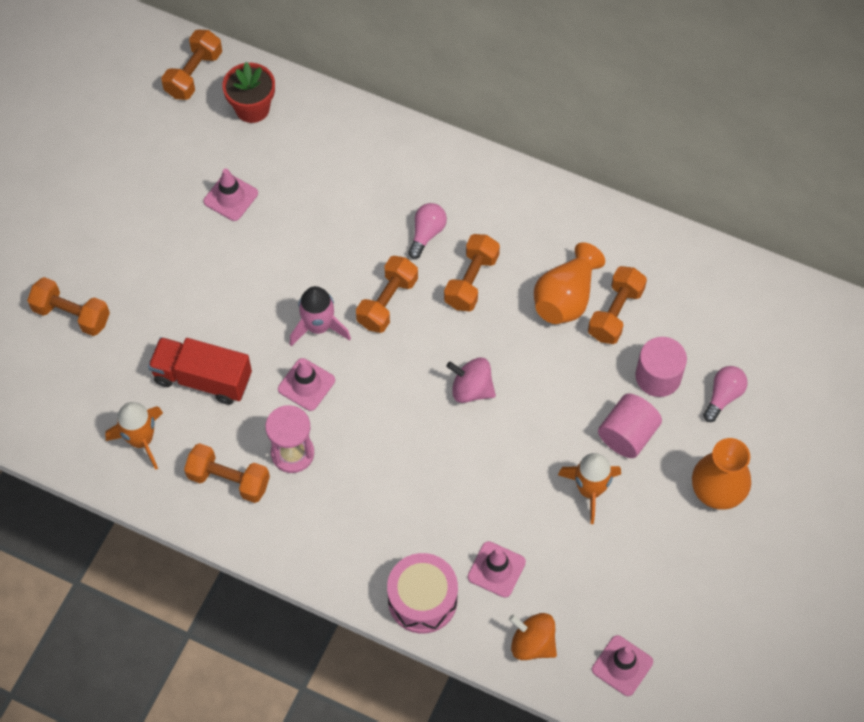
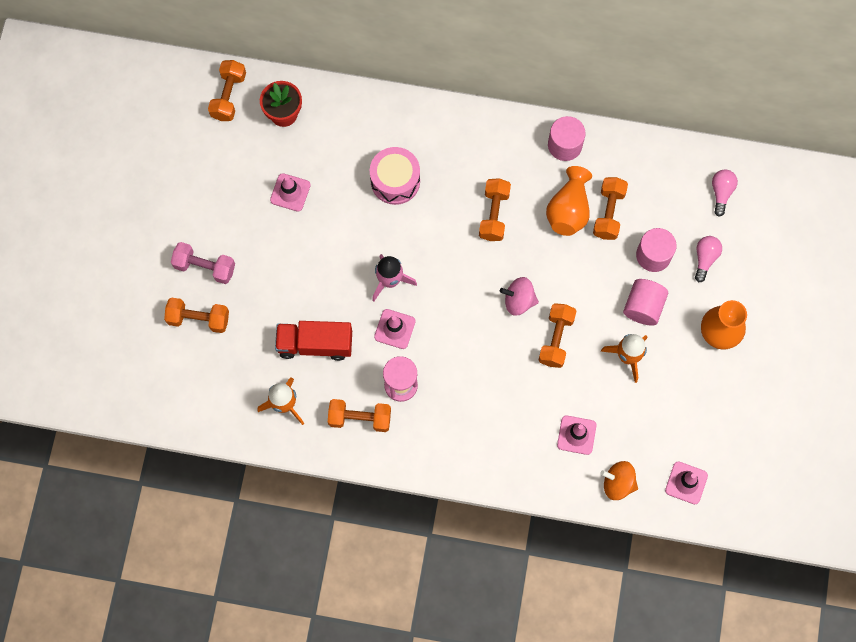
camera: 15 degrees left, 10 degrees up
orange dumbbell [356,256,418,333] -> orange dumbbell moved to [538,303,576,368]
pink drum [387,553,458,634] -> pink drum moved to [370,147,420,205]
pink light bulb [408,203,447,259] -> pink light bulb moved to [712,169,738,216]
none -> pink dumbbell [171,242,235,284]
none -> pink cylinder [548,116,586,161]

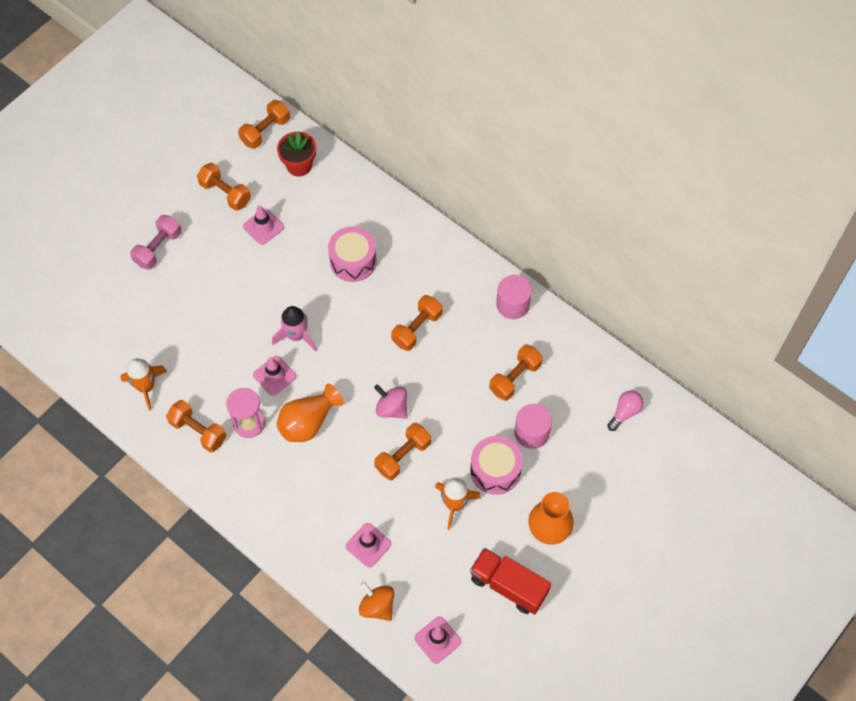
camera: 30 degrees right, 10 degrees down
orange dumbbell [164,297,229,333] -> orange dumbbell moved to [197,163,251,211]
pink dumbbell [171,242,235,284] -> pink dumbbell turned 75 degrees clockwise [130,215,181,270]
red truck [275,321,352,361] -> red truck moved to [470,548,551,615]
orange vase [546,166,592,236] -> orange vase moved to [276,384,344,442]
pink cylinder [623,279,668,326] -> pink drum [470,436,523,495]
pink light bulb [695,236,722,282] -> none

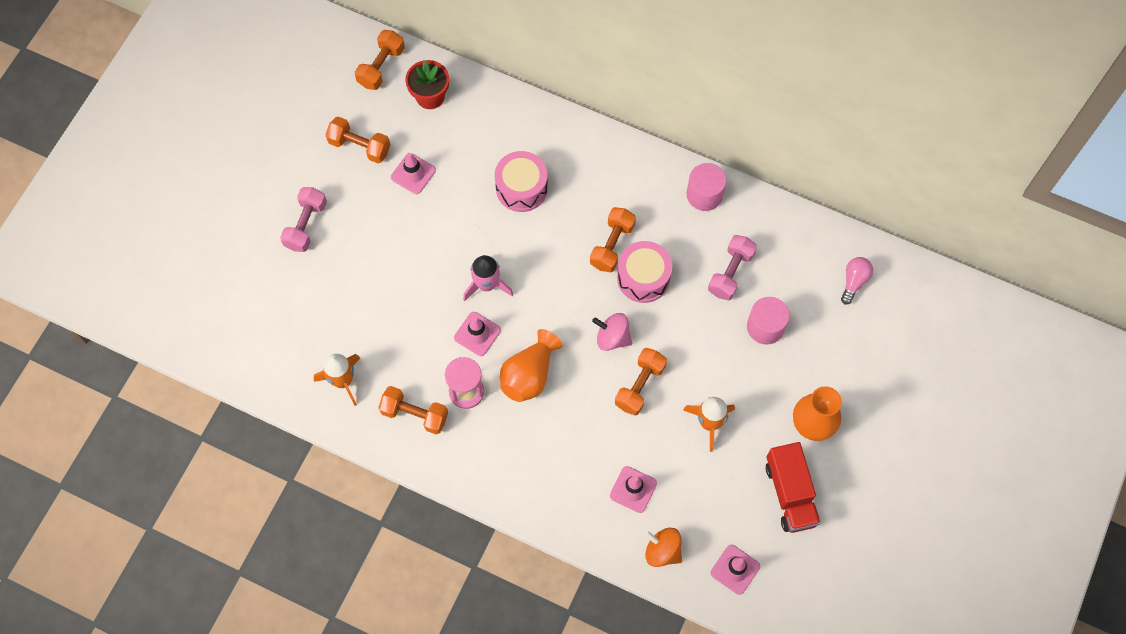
camera: 15 degrees left, 5 degrees up
pink drum [470,436,523,495] -> pink drum moved to [617,241,672,303]
red truck [470,548,551,615] -> red truck turned 120 degrees counterclockwise [766,442,821,533]
orange dumbbell [489,344,543,401] -> pink dumbbell [708,235,757,300]

